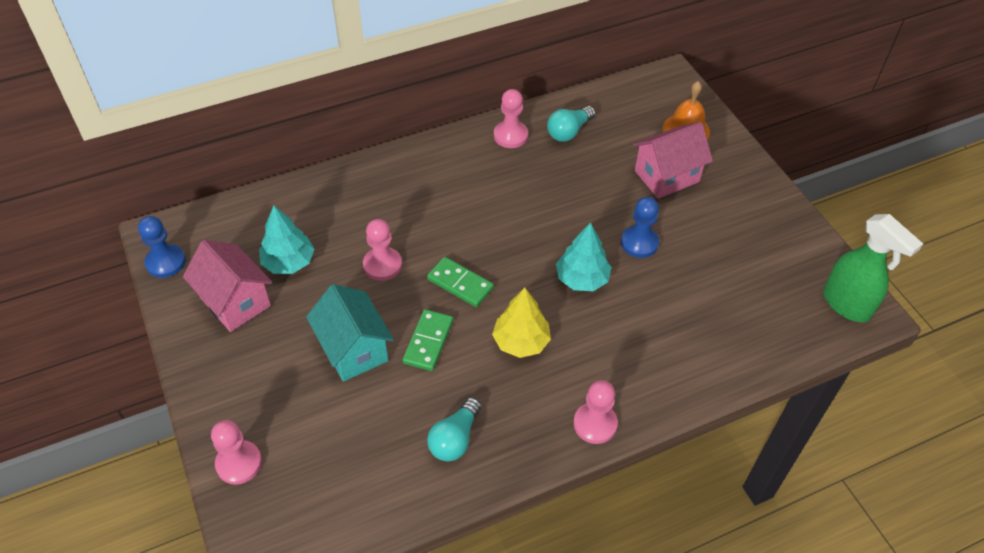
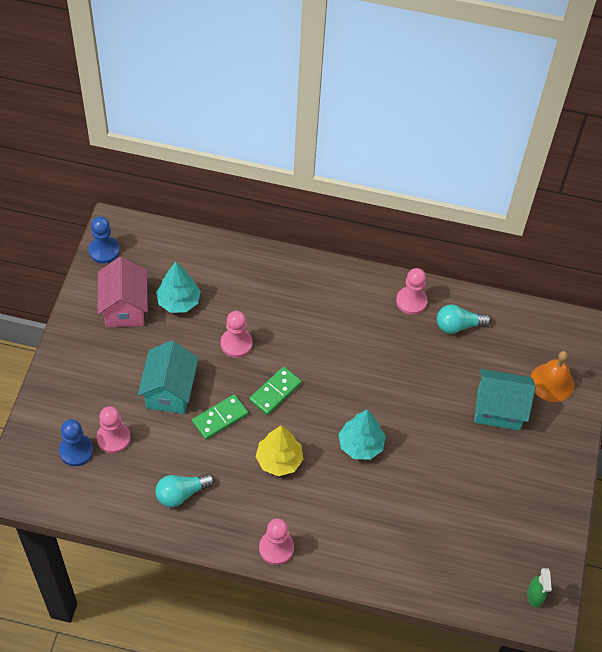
camera: 35 degrees right, 5 degrees up
pink pawn [211,420,262,484] -> pink pawn moved to [96,406,131,454]
green domino [427,257,494,307] -> green domino turned 60 degrees clockwise [249,367,302,415]
blue pawn [621,197,659,258] -> blue pawn moved to [59,419,94,466]
pink house [633,122,713,199] -> turquoise house [474,369,536,430]
green spray bottle [823,214,923,322] -> green spray bottle [527,568,552,608], size x0.52

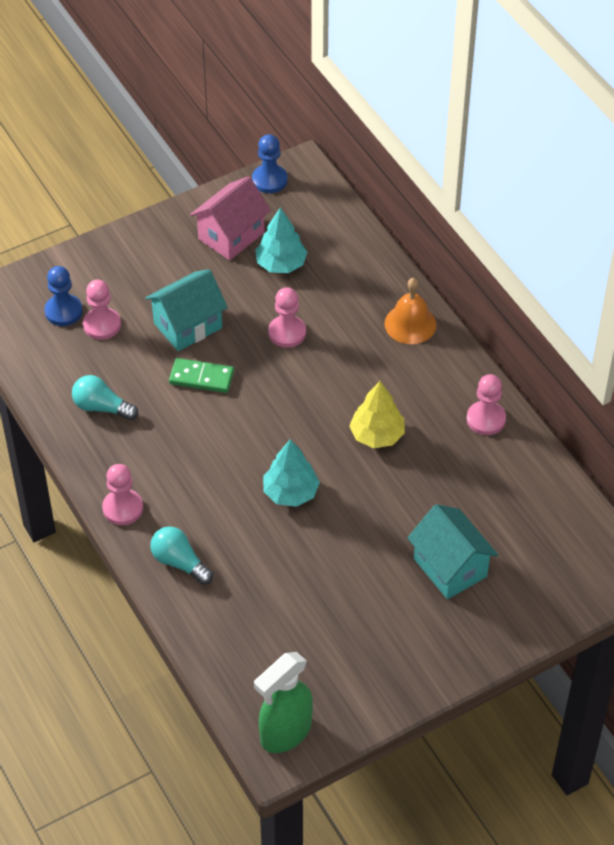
camera: 50 degrees right, 5 degrees down
green domino [249,367,302,415] -> none
yellow tree [255,426,304,476] -> yellow tree moved to [349,381,405,448]
turquoise light bulb [437,305,491,334] -> turquoise light bulb moved to [150,526,213,585]
green spray bottle [527,568,552,608] -> green spray bottle [254,652,313,753], size x1.93
orange bell [531,351,574,402] -> orange bell moved to [384,278,437,344]

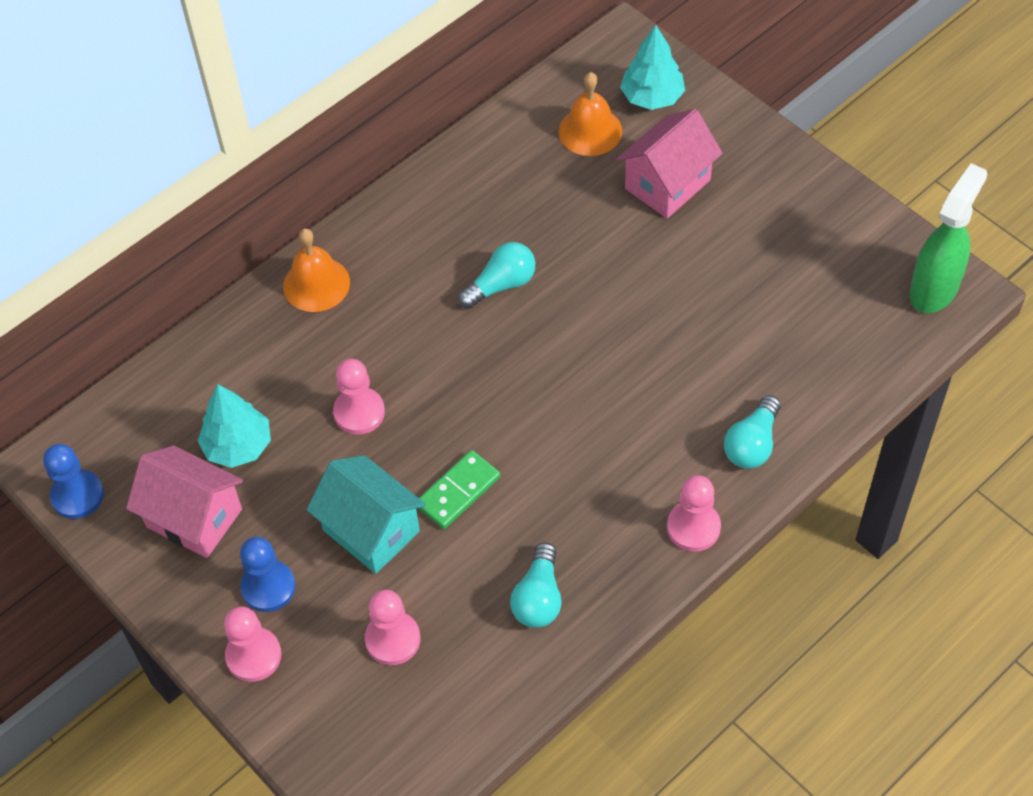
camera: 100 degrees left, 5 degrees up
blue pawn [45,266,83,326] -> blue pawn moved to [240,537,296,612]
green domino [169,358,234,393] -> green domino turned 45 degrees clockwise [418,450,500,529]
green spray bottle [254,652,313,753] -> green spray bottle turned 90 degrees counterclockwise [909,163,987,313]
turquoise tree [263,439,320,507] -> turquoise tree moved to [620,25,685,110]
yellow tree [349,381,405,448] -> turquoise light bulb [458,242,535,309]
turquoise house [407,504,498,599] -> pink house [617,109,723,218]
pink pawn [467,374,506,435] -> pink pawn moved to [224,607,282,682]
none -> orange bell [559,72,622,156]

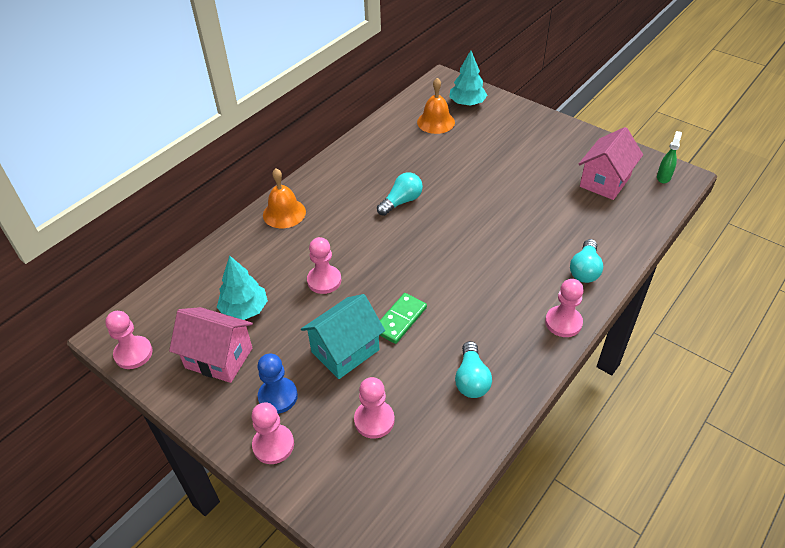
camera: 10 degrees left, 10 degrees down
blue pawn [43,444,104,519] -> pink pawn [105,311,153,369]
turquoise house [306,455,426,574] -> turquoise house turned 75 degrees counterclockwise [301,294,385,379]
pink house [617,109,723,218] -> pink house moved to [578,127,643,200]
green spray bottle [909,163,987,313] -> green spray bottle [657,131,682,184], size x0.52

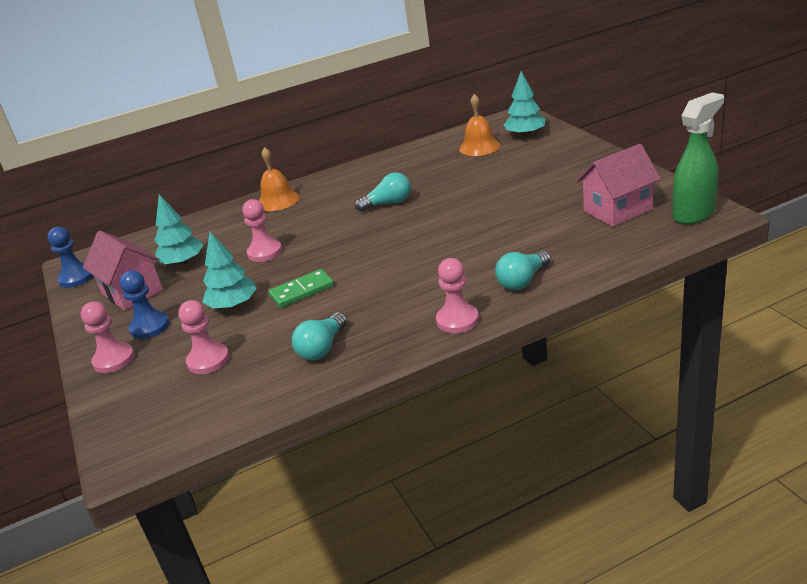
camera: 30 degrees right, 15 degrees down
pink pawn [105,311,153,369] -> blue pawn [47,227,93,288]
turquoise house [301,294,385,379] -> turquoise tree [203,232,257,309]
green spray bottle [657,131,682,184] -> green spray bottle [673,92,724,224], size x1.93

